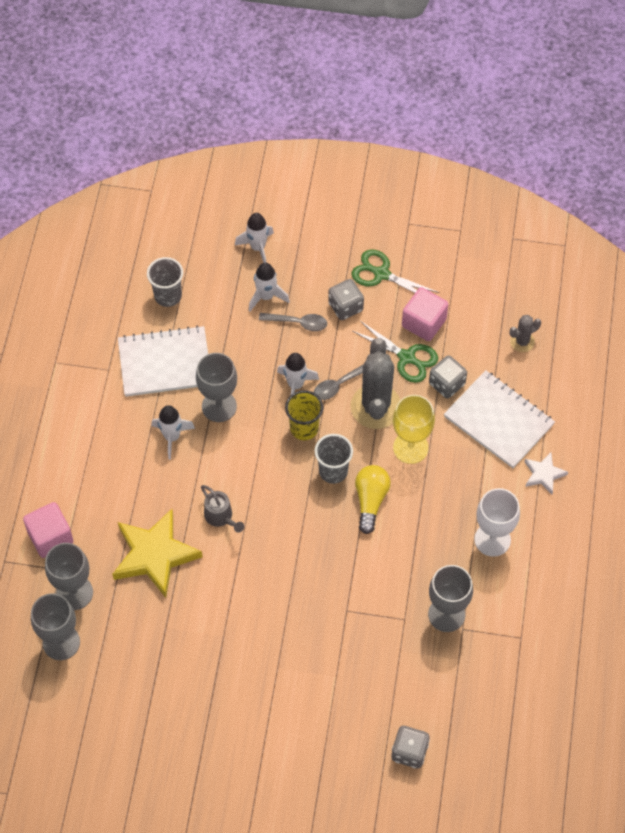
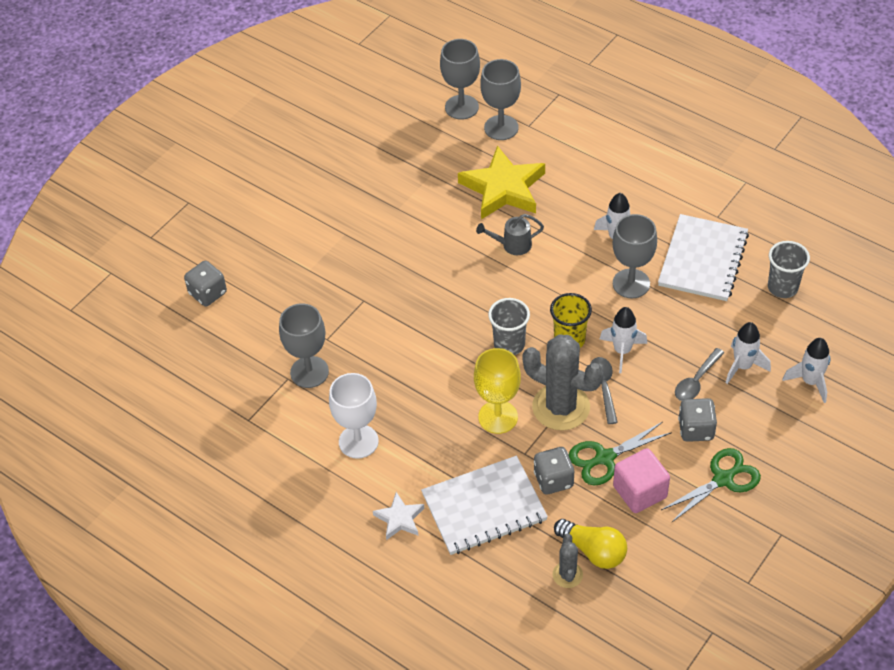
camera: 120 degrees right, 10 degrees down
pink cube [23,502,73,558] -> none
yellow light bulb [355,465,391,534] -> yellow light bulb moved to [554,519,627,569]

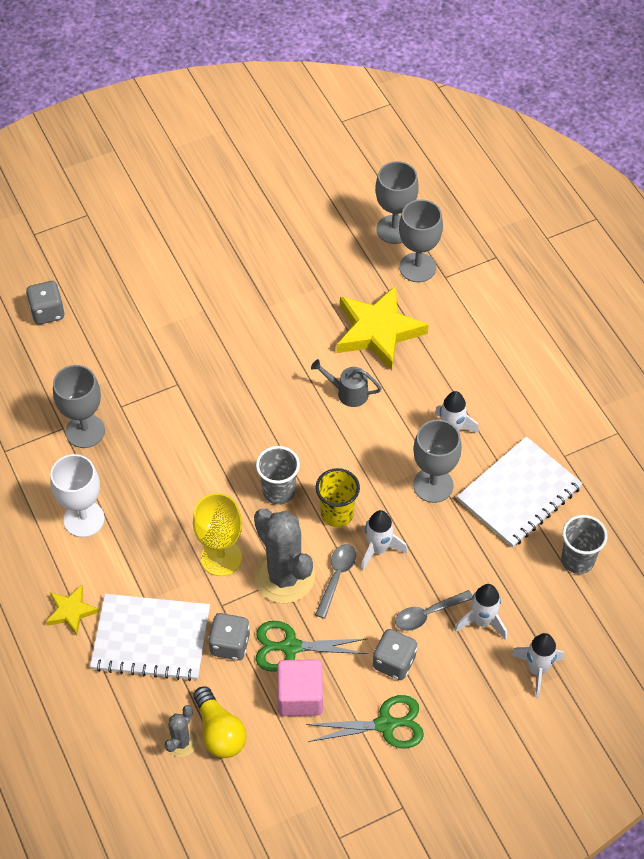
camera: 25 degrees right, 5 degrees up
white star [373,492,424,540] -> yellow star [46,585,99,636]

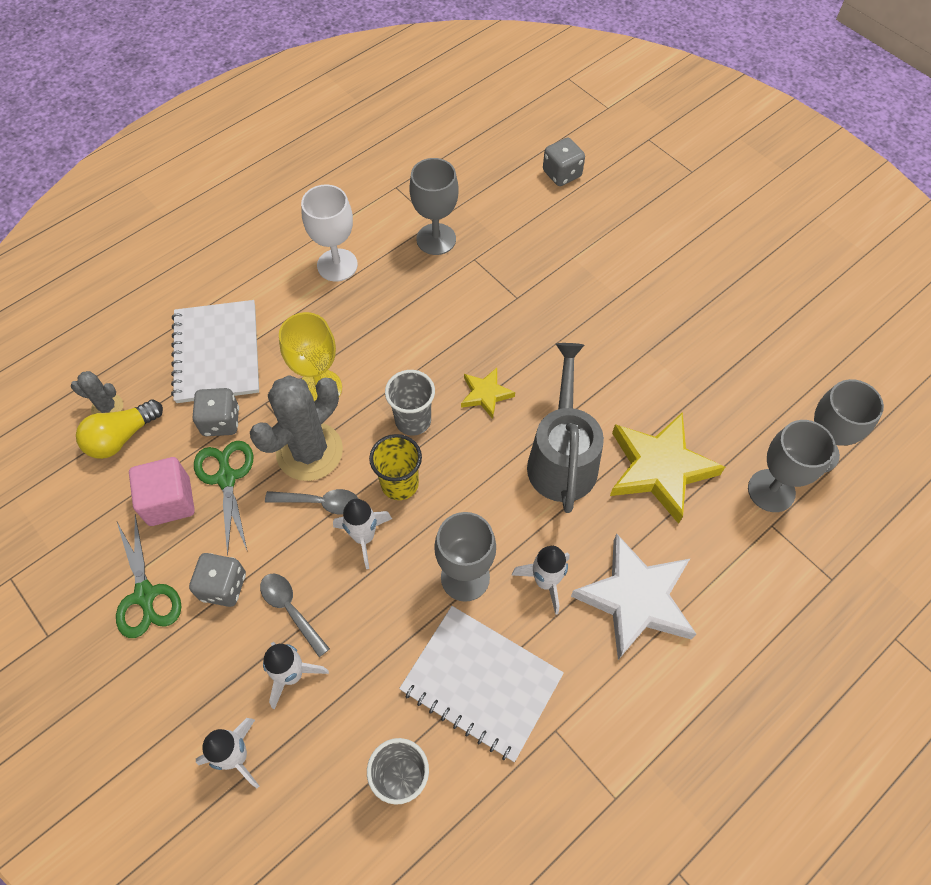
camera: 75 degrees right, 5 degrees up
yellow star [46,585,99,636] -> yellow star moved to [461,368,515,419]
grey watering can [311,359,382,407] -> grey watering can [527,343,604,513], size x1.98
none -> white star [571,534,696,660]

